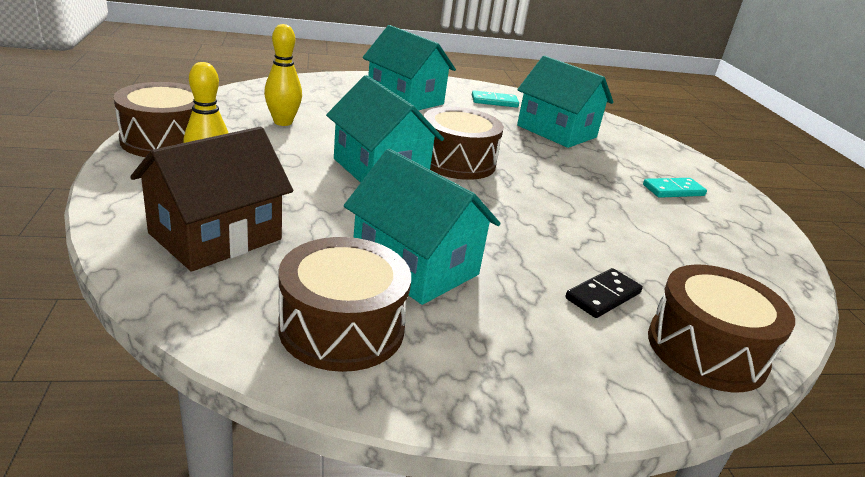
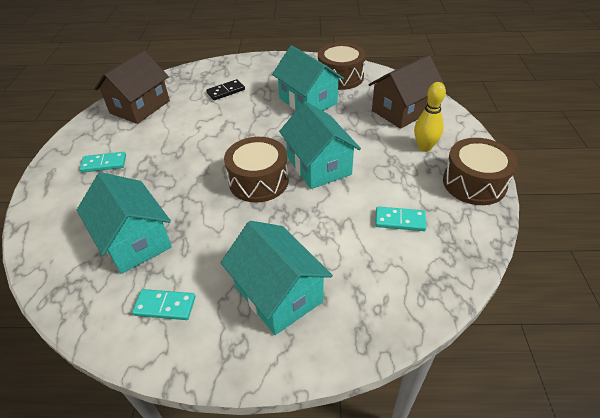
camera: 165 degrees left, 15 degrees up
yellow bowling pin [264,24,302,126] -> turquoise domino [375,207,426,231]
brown drum [648,264,795,392] -> none
none -> brown house [94,50,170,124]

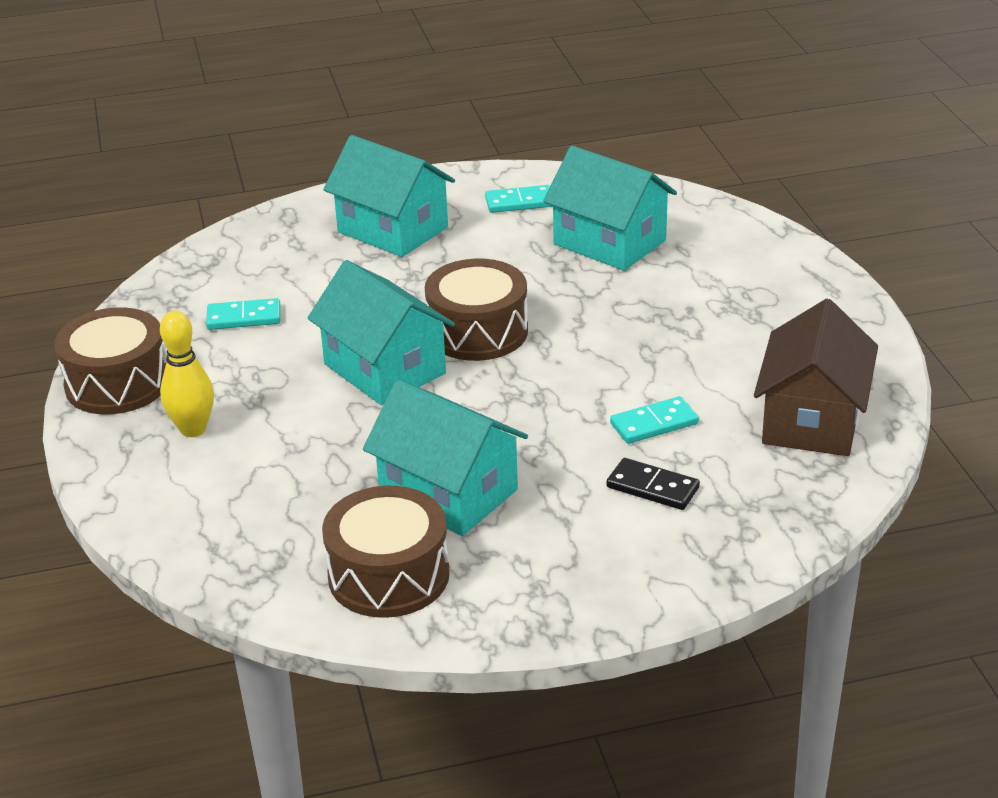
camera: 165 degrees right, 10 degrees down
turquoise domino [79,152,126,172] -> turquoise domino moved to [610,396,699,444]
black domino [206,79,245,100] -> black domino turned 75 degrees clockwise [607,458,700,510]
brown house [369,55,445,129] -> none

